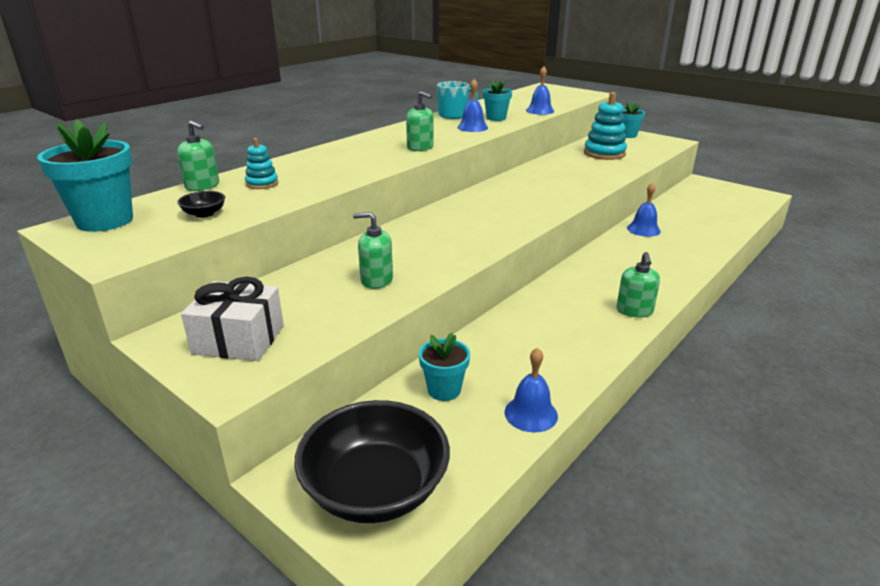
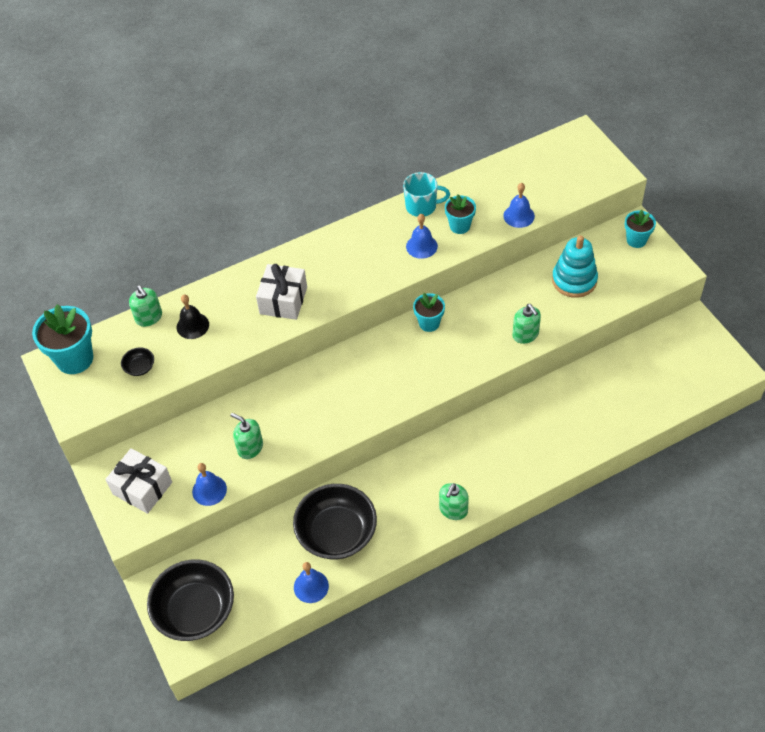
camera: 25 degrees right, 25 degrees up
turquoise stacking toy [245,138,278,189] -> black bell [177,294,209,339]
green soap dispenser [406,91,434,151] -> green soap dispenser moved to [512,304,541,344]
turquoise flower pot [419,333,470,401] -> turquoise flower pot moved to [413,293,445,332]
blue bell [627,183,661,237] -> blue bell moved to [192,463,227,506]
none -> white gift [256,264,307,320]
none -> black bowl [293,484,377,559]

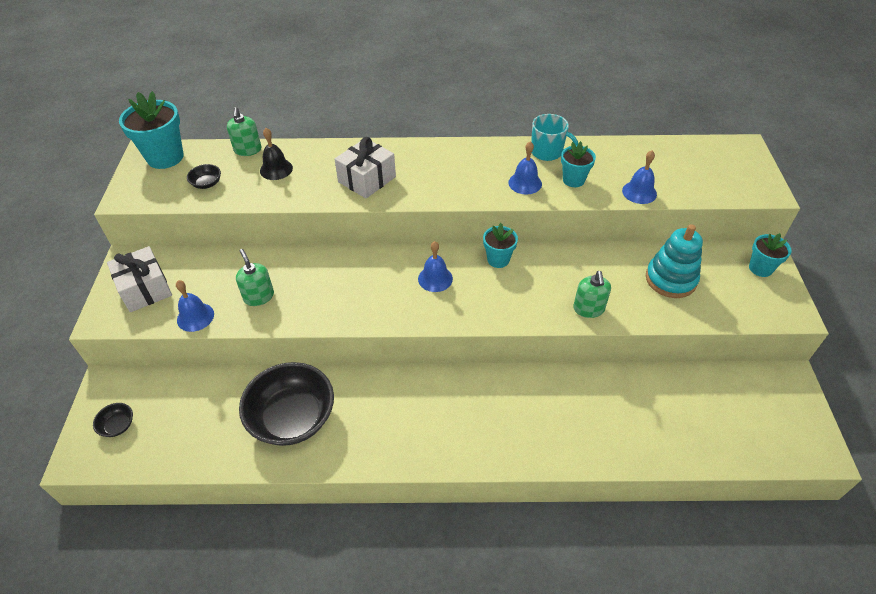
camera: 25 degrees right, 5 degrees down
black bowl [147,559,234,641] -> black bowl [93,403,133,437], size x0.41
blue bell [294,562,329,603] -> blue bell moved to [418,241,453,292]
green soap dispenser [439,483,469,520] -> none

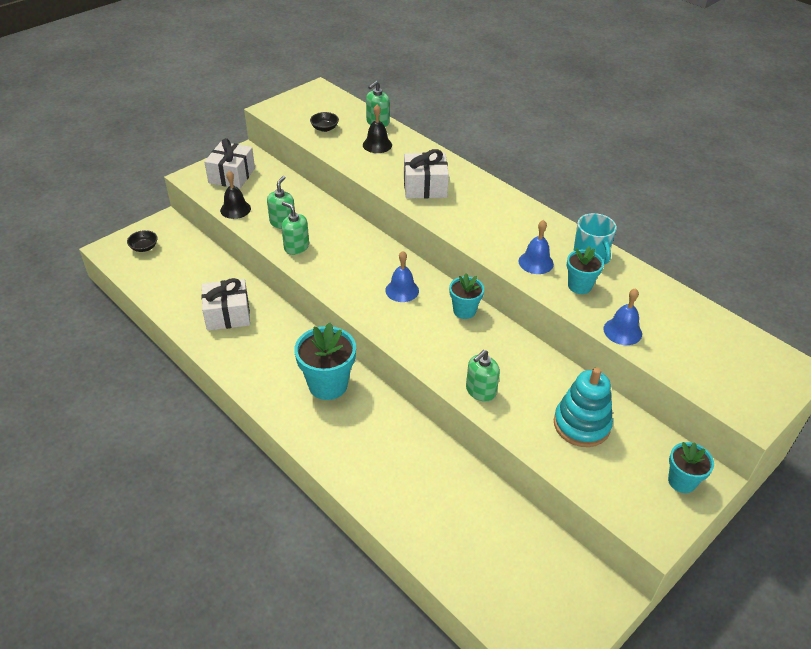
camera: 45 degrees right, 5 degrees down
turquoise flower pot [119,91,183,169] -> turquoise flower pot moved to [294,323,356,400]
blue bell [176,280,214,332] -> black bell [220,171,251,219]
black bowl [239,362,334,446] -> white gift [201,278,250,331]
none -> green soap dispenser [281,201,309,255]

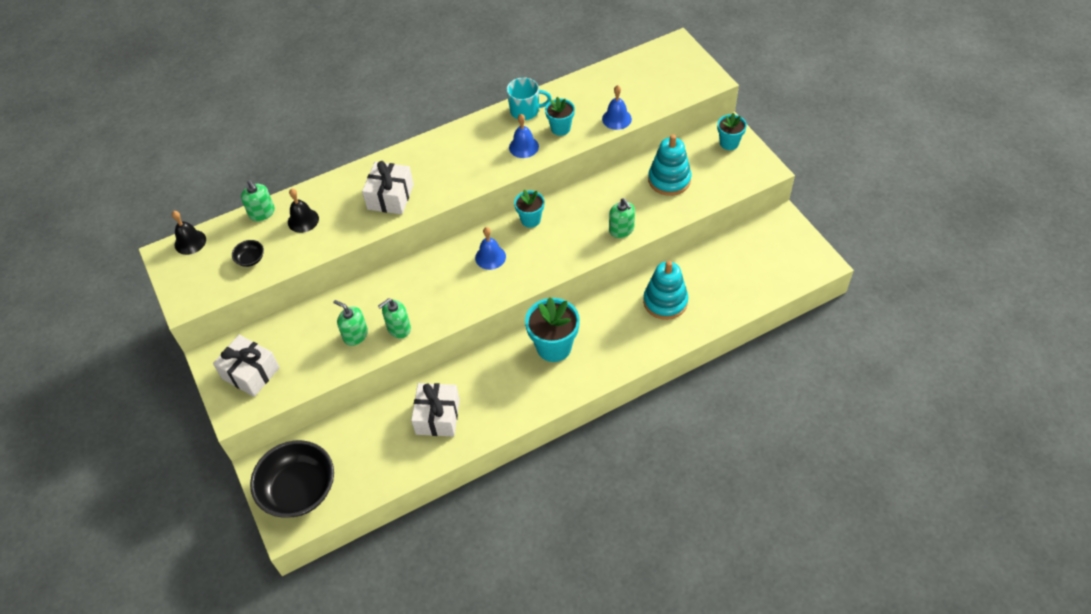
camera: 70 degrees left, 10 degrees up
black bowl [127,230,158,252] -> black bowl [250,440,334,518], size x2.42
black bell [220,171,251,219] -> black bell moved to [172,211,206,255]
none -> turquoise stacking toy [643,261,688,320]

